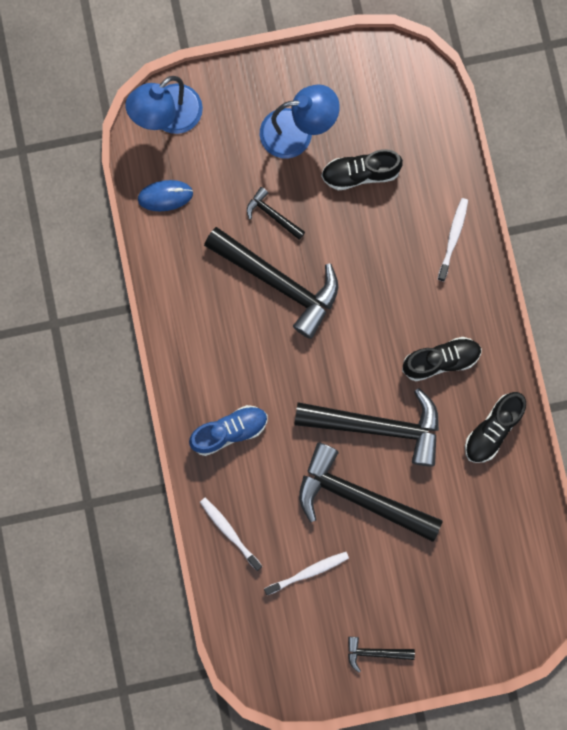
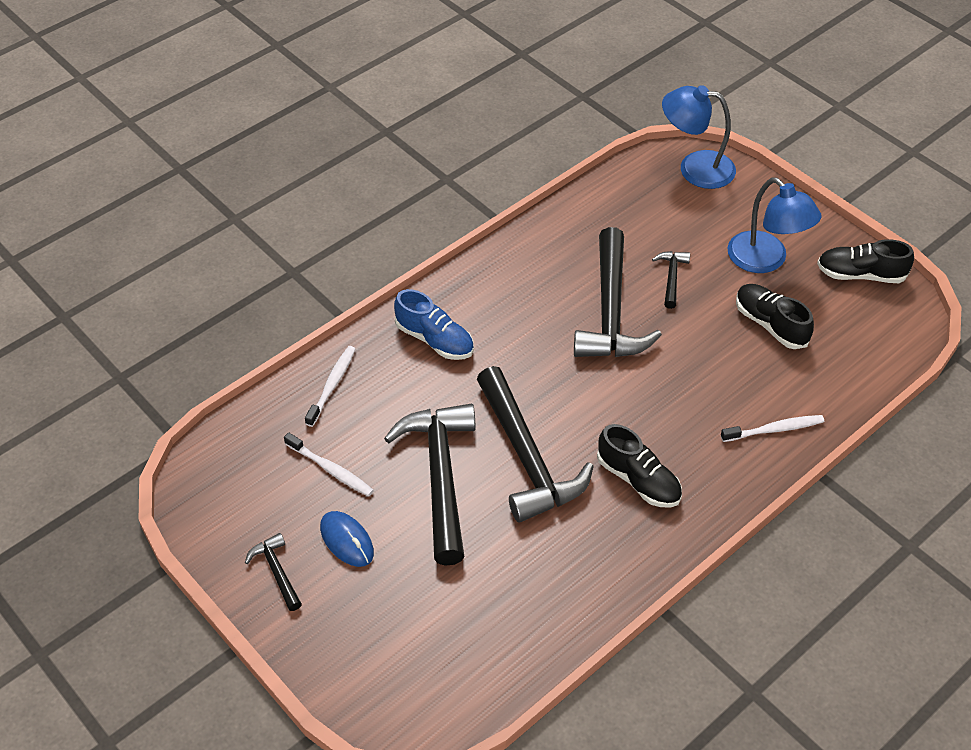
camera: 60 degrees right, 30 degrees down
blue mouse [138,180,193,211] -> blue mouse moved to [320,511,374,567]
black shoe [465,392,526,463] -> black shoe moved to [817,239,914,283]

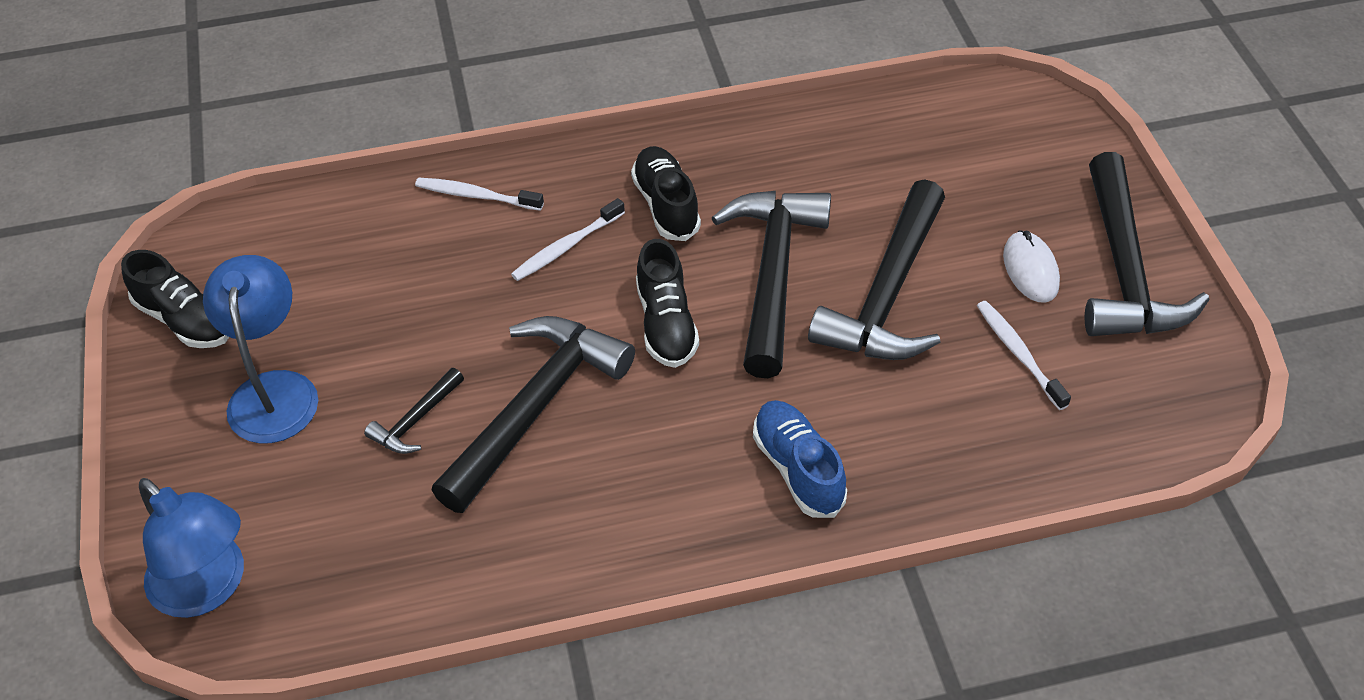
camera: 150 degrees left, 0 degrees up
black hammer [245,533,302,611] -> black hammer [1085,152,1210,336], size x2.20
white toothbrush [305,346,355,427] -> white toothbrush moved to [511,198,625,281]
blue mouse [320,511,374,567] -> white mouse [1003,231,1060,302]
black shoe [736,284,814,349] -> black shoe moved to [636,239,699,368]

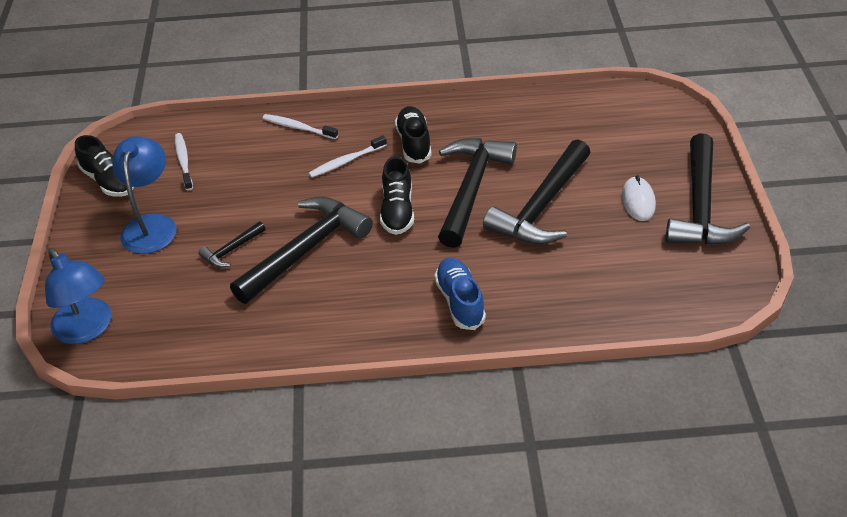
camera: 10 degrees right, 5 degrees down
white toothbrush [977,301,1071,410] -> white toothbrush moved to [175,133,193,191]

